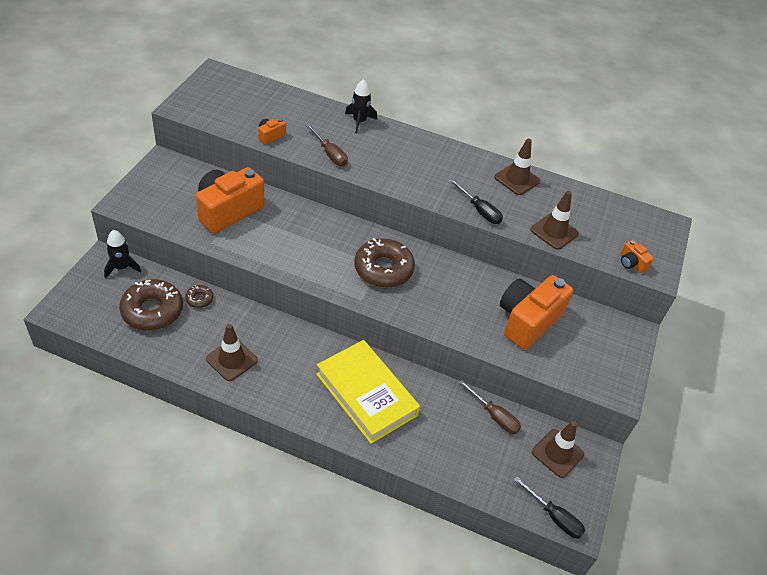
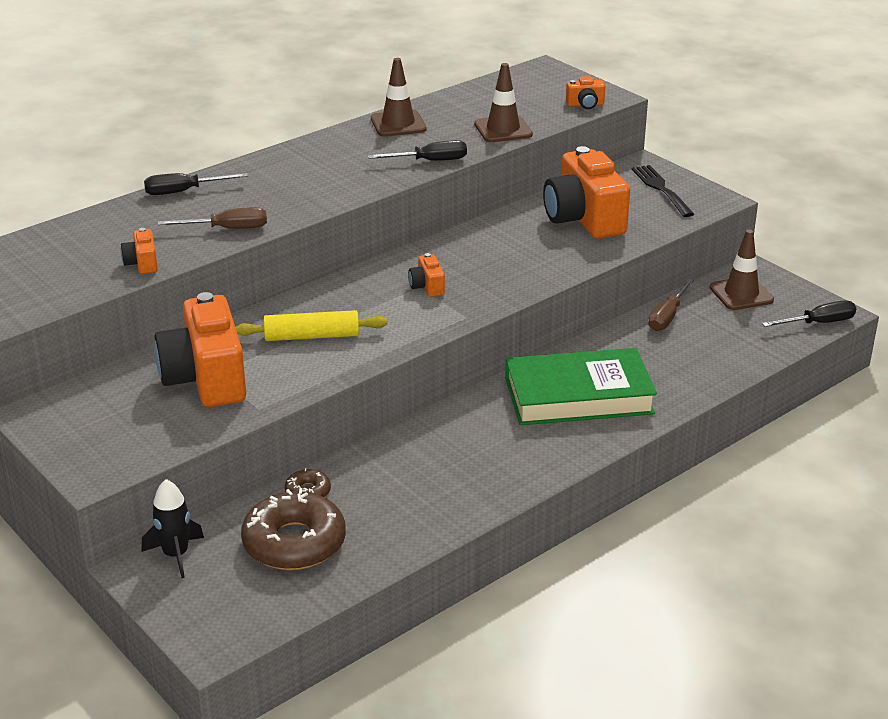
camera: 55 degrees left, 15 degrees down
brown traffic cone [206,324,258,381] -> none
yellow book [316,340,420,444] -> green book [505,348,657,425]
black rocket [345,79,377,133] -> black screwdriver [144,173,248,195]
brown donut [354,238,415,288] -> orange camera [408,253,445,297]
brown screwdriver [459,380,521,434] -> brown screwdriver turned 135 degrees clockwise [648,279,694,331]
none -> yellow rolling pin [235,310,387,341]
none -> black fork [631,165,694,217]

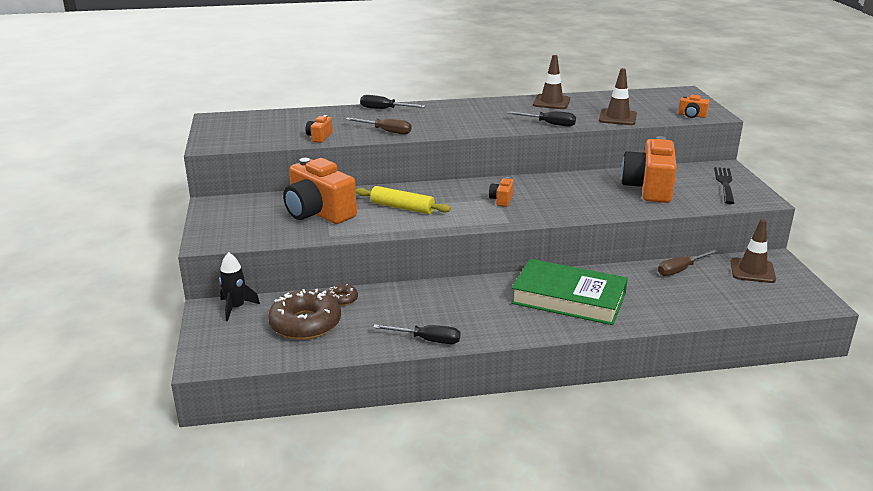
camera: 30 degrees right, 5 degrees down
orange camera [154,292,246,407] -> orange camera turned 60 degrees counterclockwise [283,158,357,224]
black screwdriver [762,301,856,327] -> black screwdriver moved to [373,324,460,344]

